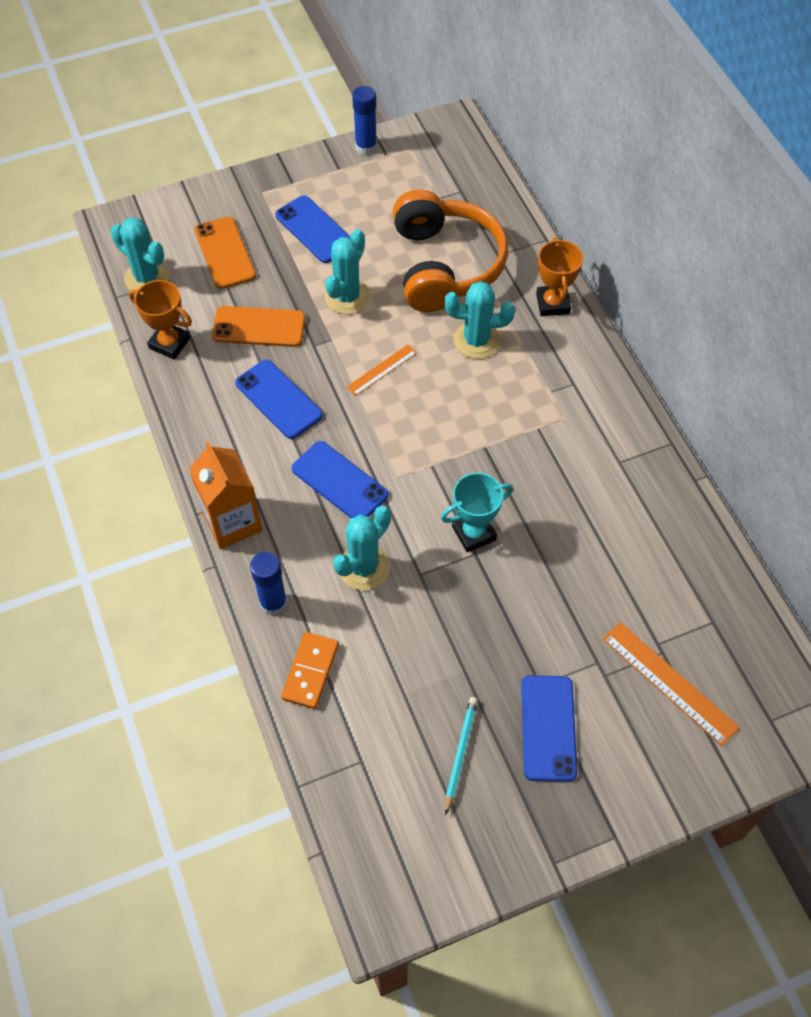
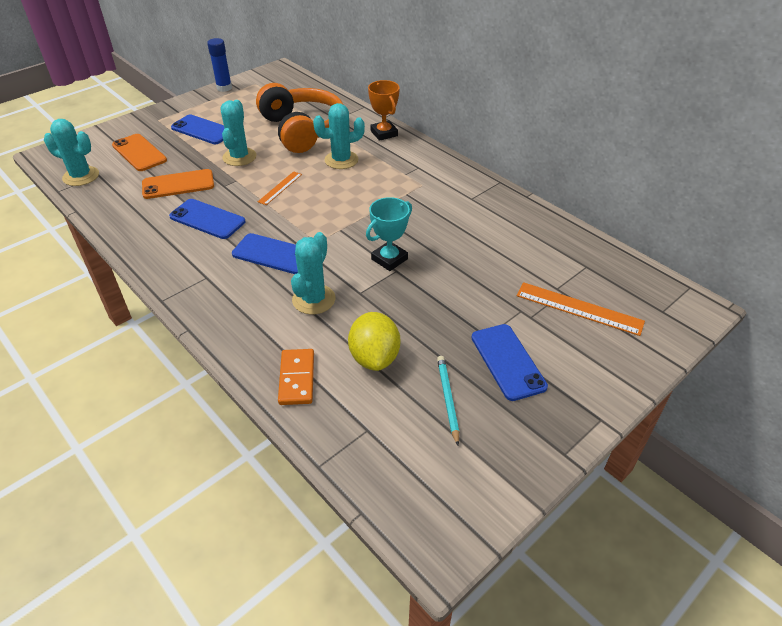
camera: 20 degrees left, 15 degrees down
orange trophy [129,280,192,359] -> none
orange carton [189,441,263,549] -> none
blue glue stick [250,552,287,616] -> none
none -> yellow lemon [348,312,400,371]

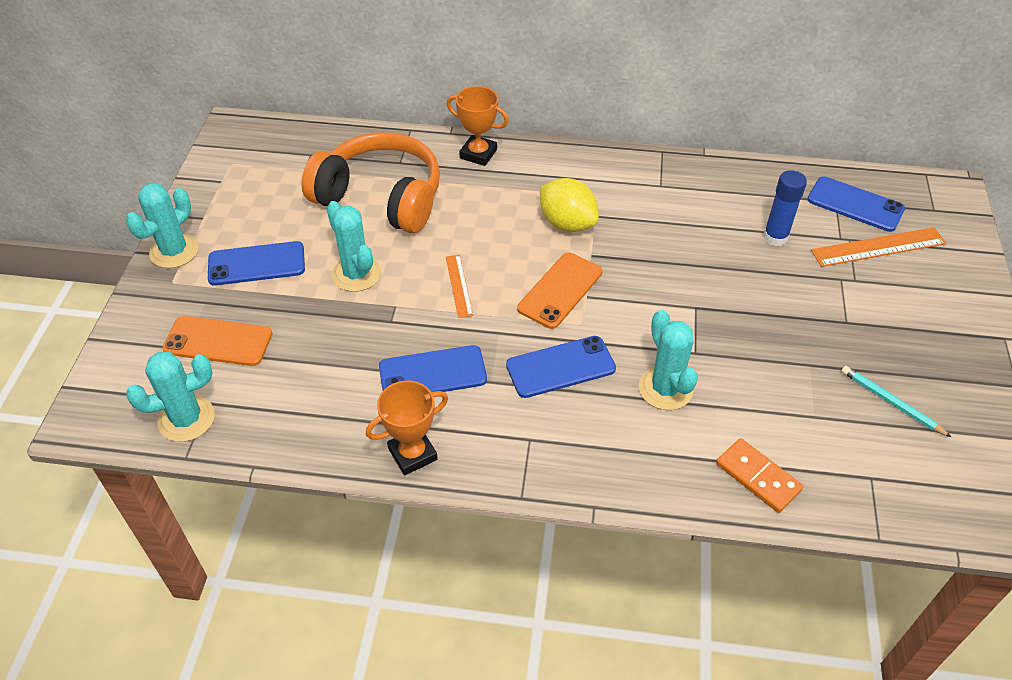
camera: 40 degrees left, 5 degrees up
orange phone [142,169,214,199] -> orange phone moved to [517,252,602,329]
blue glue stick [207,38,232,92] -> blue glue stick moved to [763,170,807,246]
turquoise cactus [313,103,365,169] -> turquoise cactus moved to [126,183,198,268]
yellow lemon [348,312,400,371] -> yellow lemon moved to [540,178,599,232]
turquoise trophy [366,197,412,271] -> none
blue phone [471,324,548,401] -> blue phone moved to [807,176,905,232]
none -> orange trophy [366,380,448,475]

